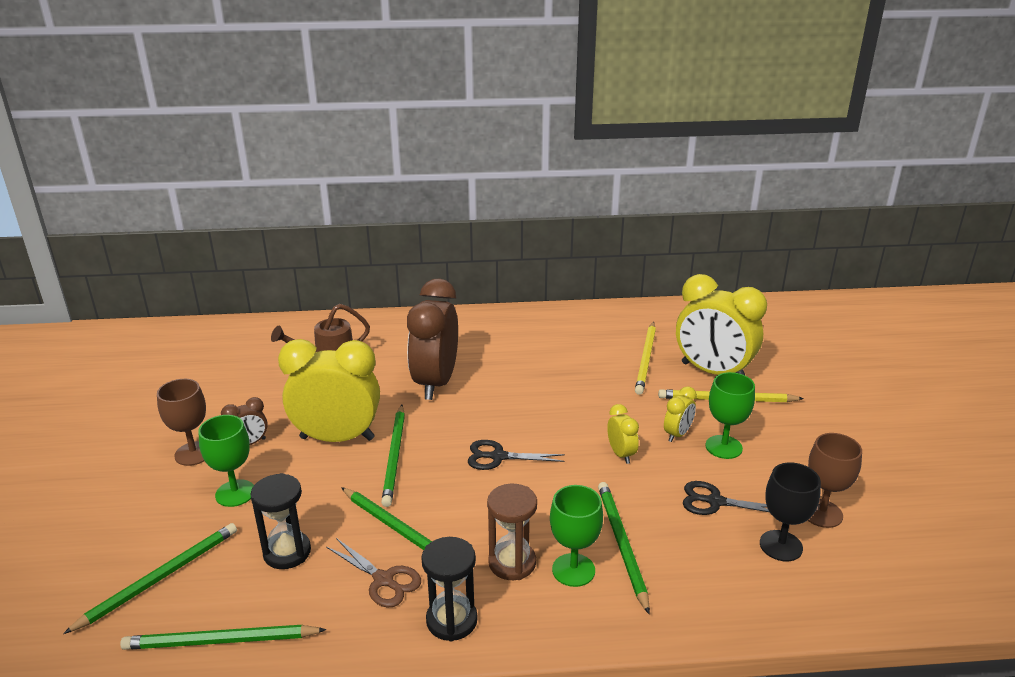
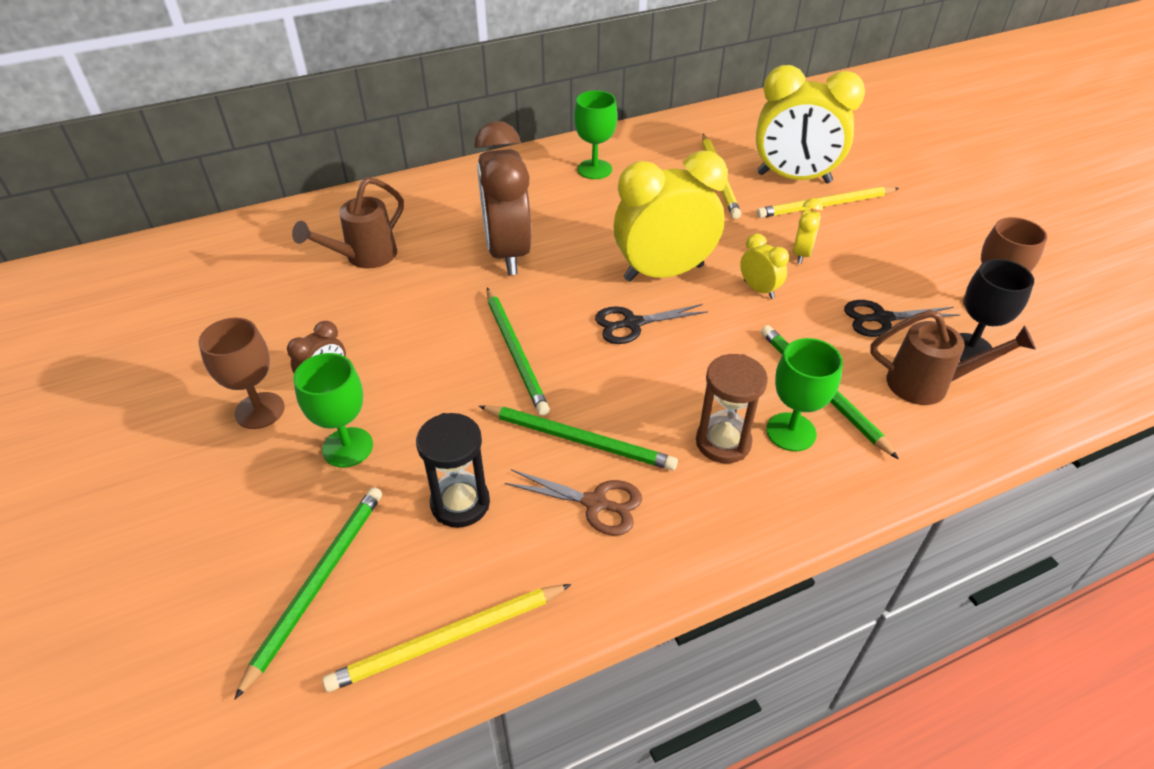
camera: 20 degrees left, 15 degrees up
green pencil [120,625,327,650] -> yellow pencil [323,584,571,692]
yellow clock [278,339,380,442] -> yellow clock moved to [613,151,728,282]
black hourglass [421,537,478,641] -> none
green goblet [706,372,755,459] -> green goblet moved to [574,90,617,179]
none -> brown watering can [870,310,1036,405]

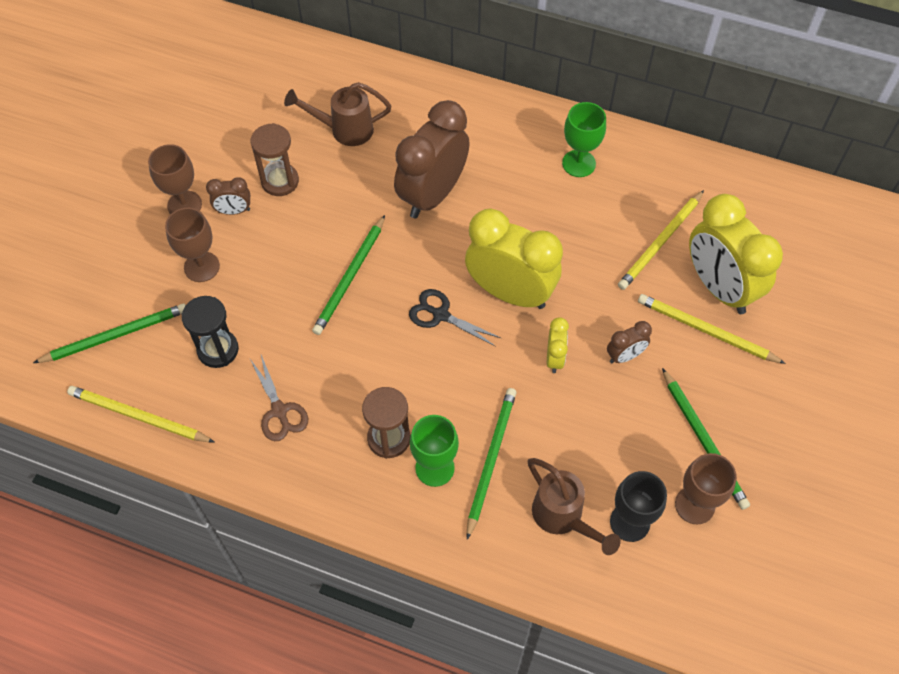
camera: 45 degrees right, 15 degrees up
green goblet [293,353,373,467] -> brown goblet [165,208,220,282]
green pencil [479,406,678,470] -> green pencil moved to [662,368,750,510]
yellow clock [793,198,823,264] -> brown clock [607,321,652,363]
black scissors [844,300,960,337] -> none
none -> brown hourglass [250,123,299,196]

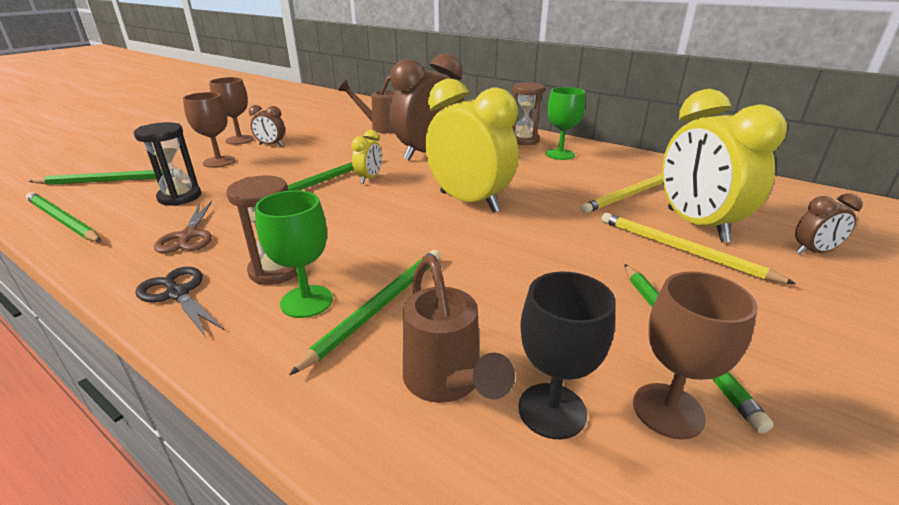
camera: 15 degrees right, 30 degrees down
yellow pencil [67,386,214,442] -> green pencil [26,192,101,242]
brown hourglass [250,123,299,196] -> brown hourglass moved to [512,82,545,145]
black scissors [409,289,501,347] -> black scissors moved to [135,267,224,337]
yellow clock [547,317,569,373] -> yellow clock moved to [351,130,382,184]
brown clock [607,321,652,363] -> brown clock moved to [795,193,863,254]

